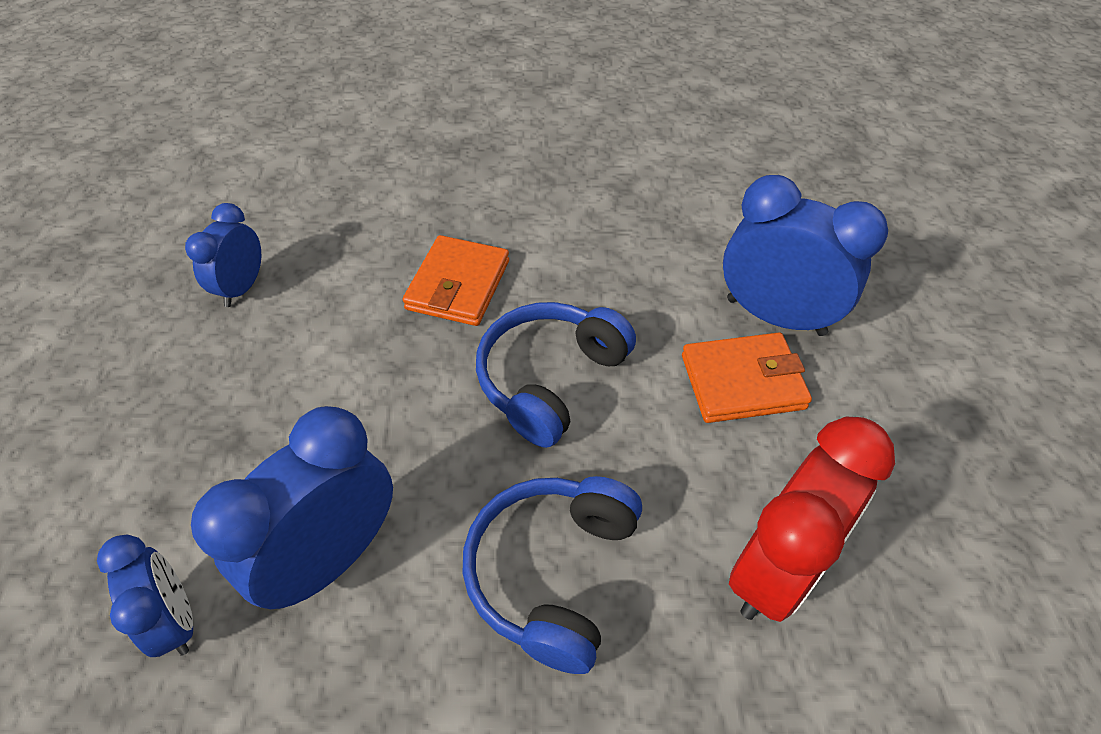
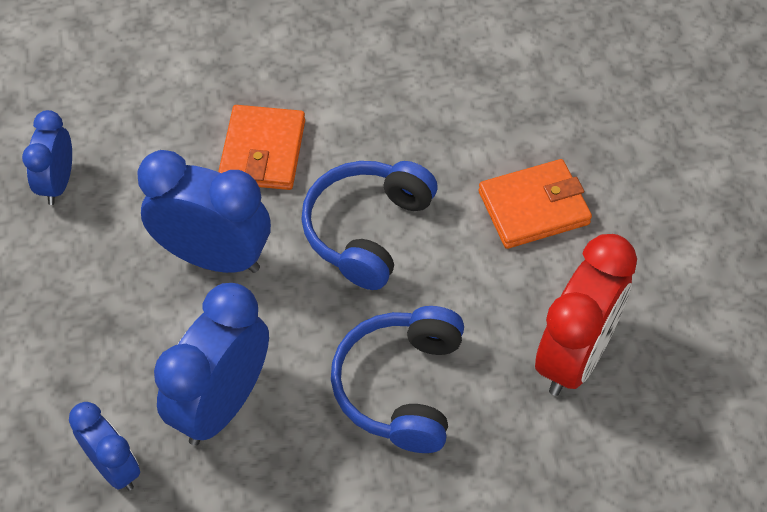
camera: 10 degrees left, 5 degrees up
blue clock [723,175,888,336] -> blue clock moved to [137,150,271,273]

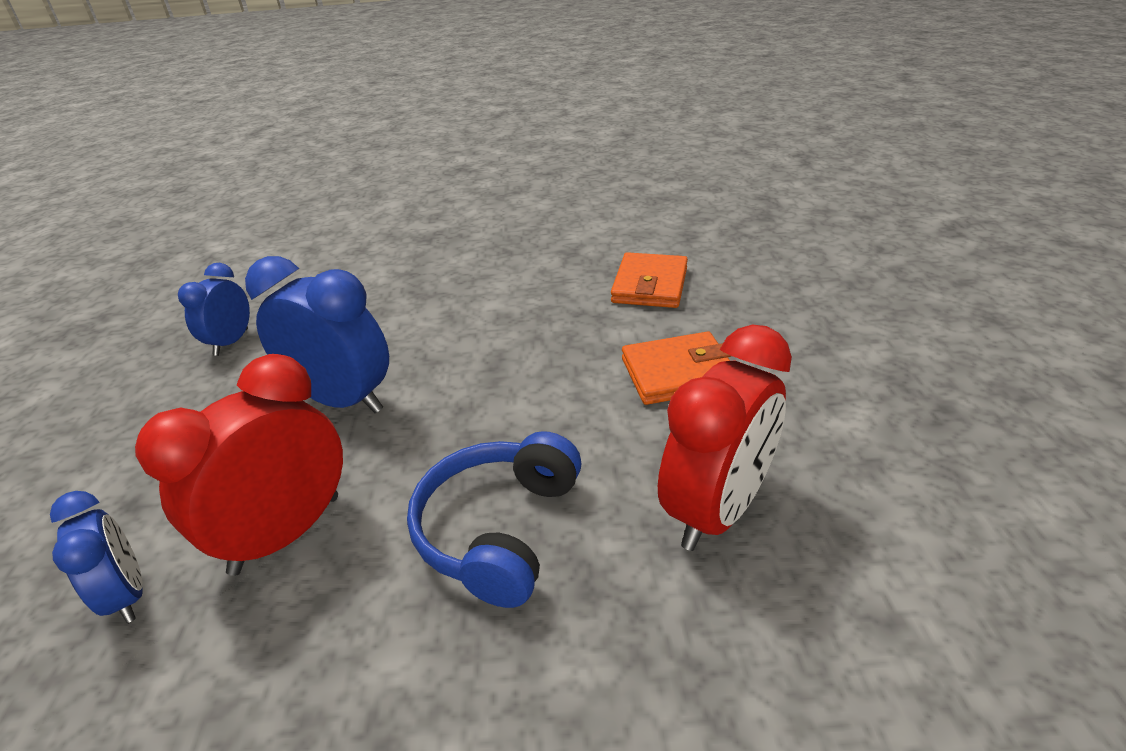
camera: 10 degrees right, 20 degrees down
blue clock [154,283,269,446] -> red clock [135,354,343,576]
orange wallet [218,105,305,190] -> orange wallet moved to [611,252,688,308]
blue headphones [301,161,438,290] -> none

